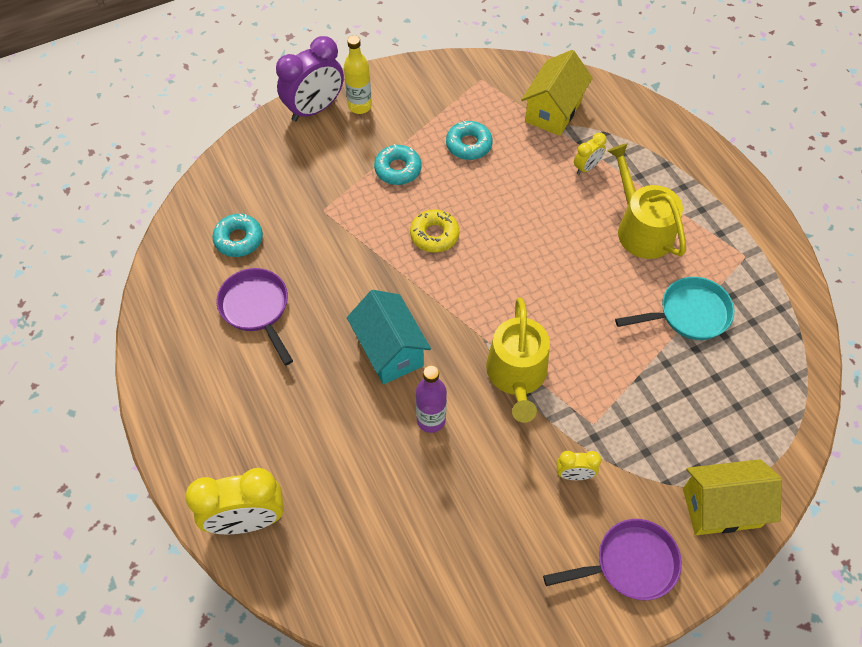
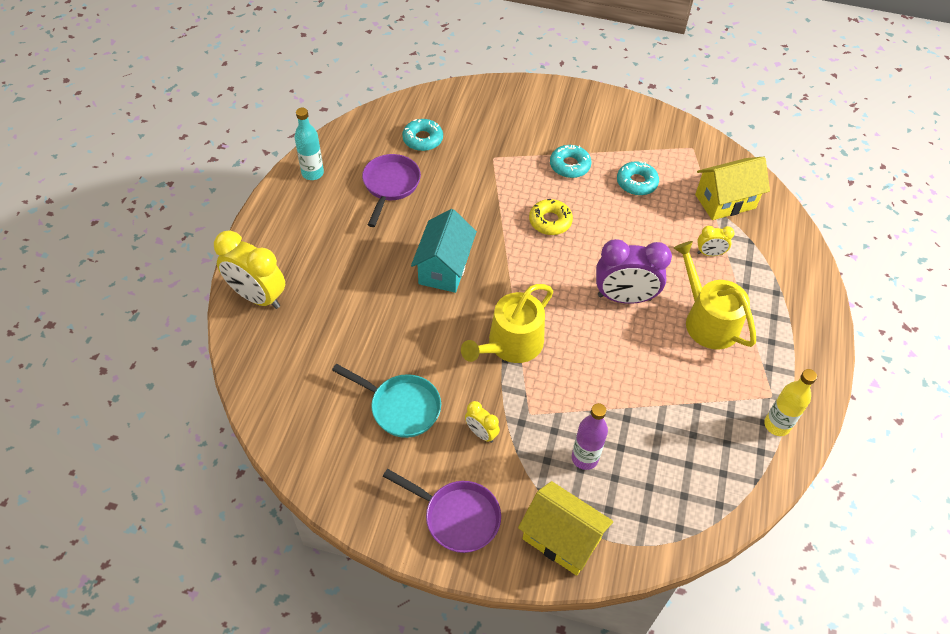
camera: 40 degrees right, 5 degrees down
purple clock [276,36,344,121] -> purple clock moved to [596,239,672,304]
yellow bottle [344,35,372,114] -> yellow bottle moved to [764,369,817,436]
purple bottle [416,366,447,433] -> purple bottle moved to [572,403,608,470]
yellow watering can [607,143,686,259] -> yellow watering can turned 45 degrees counterclockwise [674,241,756,350]
turquoise pan [615,277,734,340] -> turquoise pan moved to [332,364,441,438]
none -> turquoise bottle [294,108,324,180]

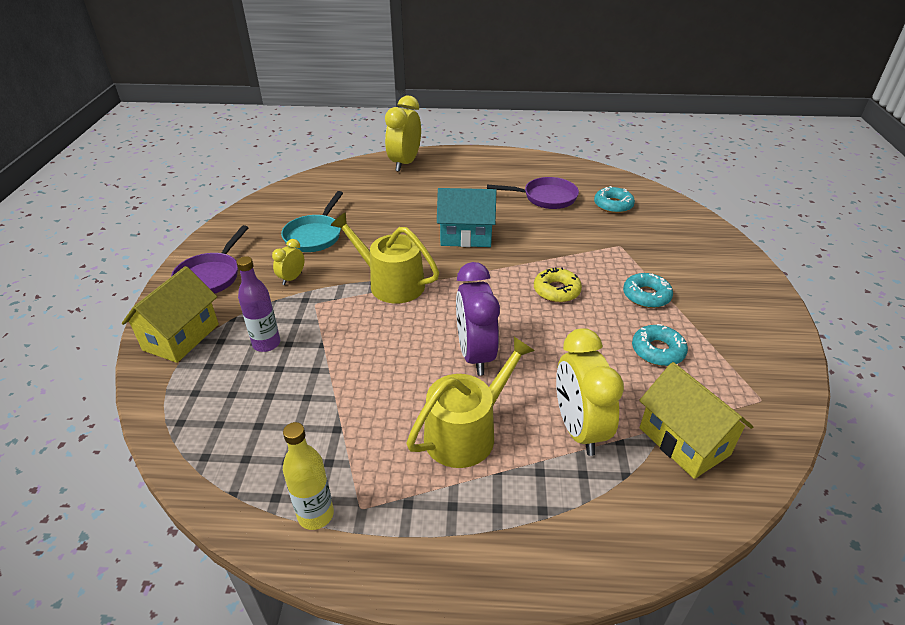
camera: 80 degrees right, 15 degrees down
turquoise bottle [294,108,324,180] -> none
yellow clock [697,226,735,256] -> yellow clock [556,328,624,456], size x2.01

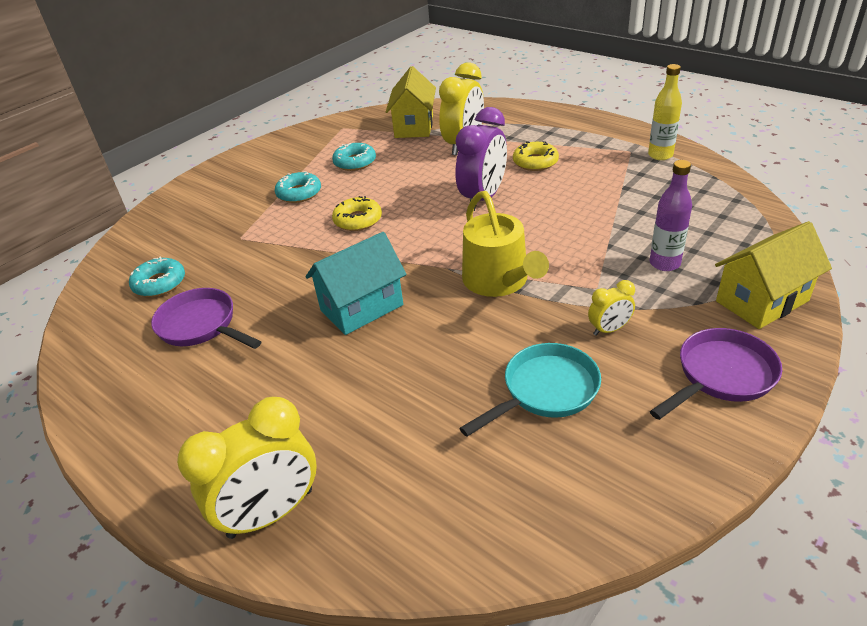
camera: 140 degrees left, 0 degrees up
yellow watering can [406,337,535,468] -> yellow donut [513,141,559,171]
turquoise house [437,188,496,247] -> turquoise house turned 75 degrees counterclockwise [306,232,406,335]

